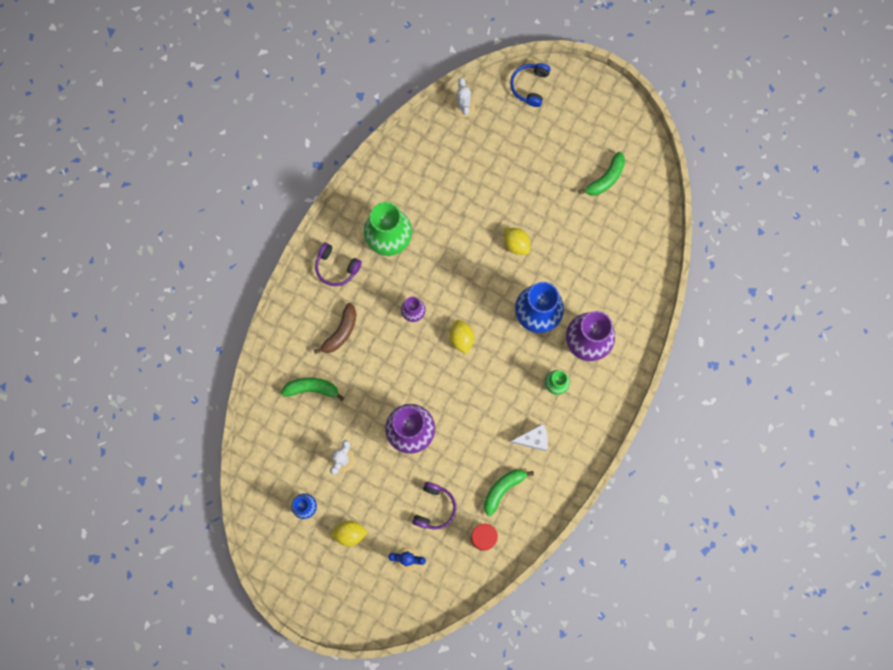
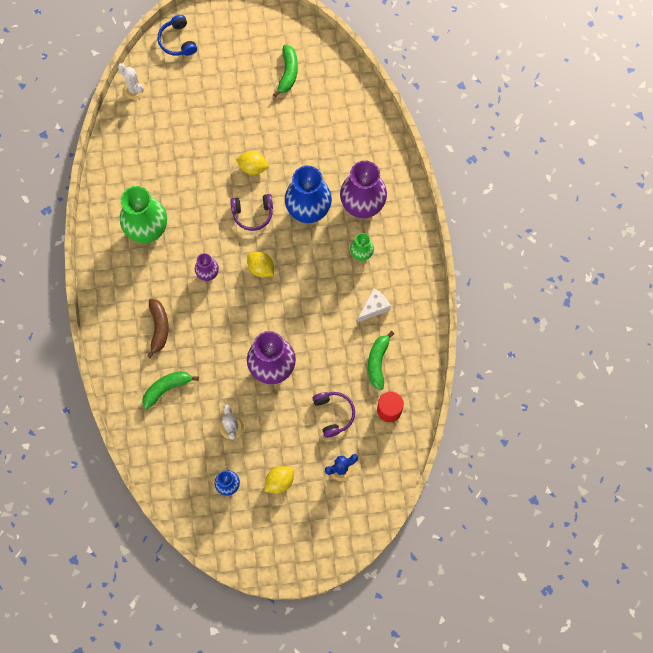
camera: 35 degrees left, 5 degrees down
purple headphones [315,243,362,286] -> purple headphones moved to [230,194,273,231]

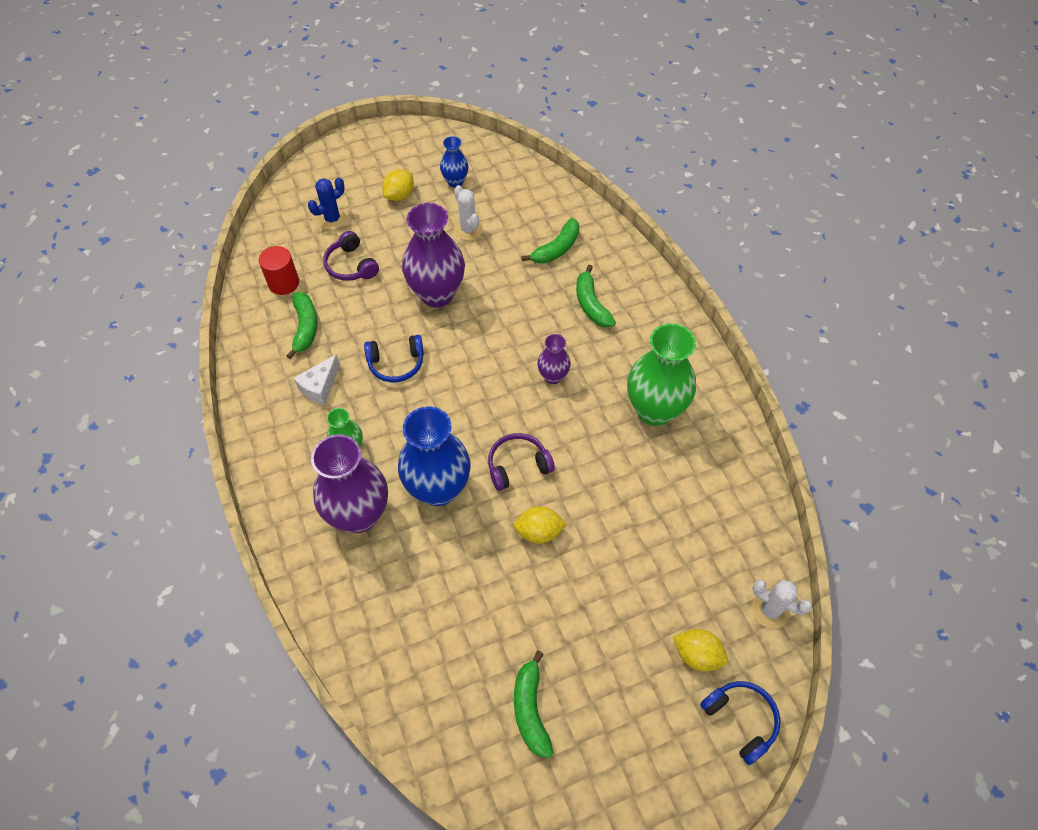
camera: 165 degrees right, 15 degrees down
brown banana [147,299,169,358] -> green banana [576,265,616,328]
yellow lemon [247,252,274,278] -> yellow lemon moved to [673,629,728,671]
none -> blue headphones [364,335,424,383]

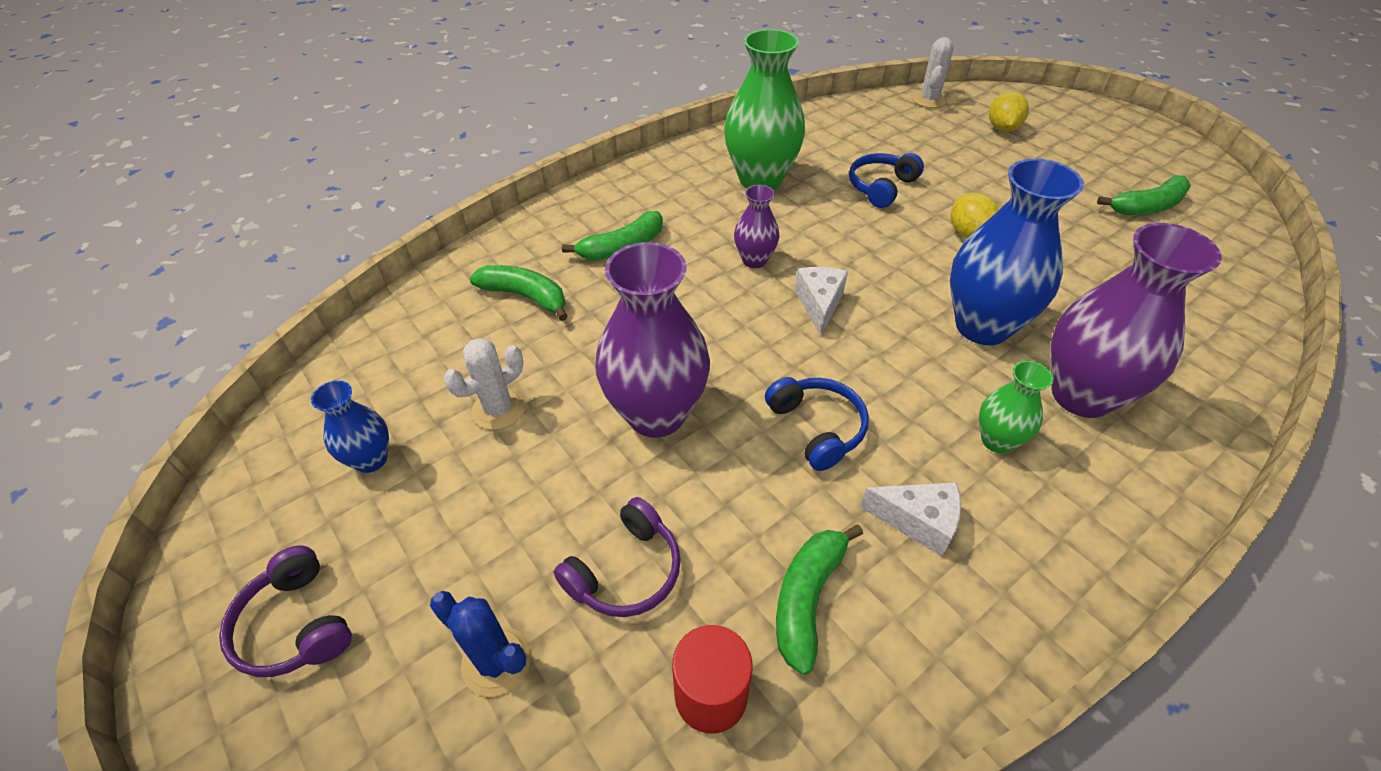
camera: 105 degrees left, 10 degrees down
green banana [286,292,317,359] -> green banana turned 45 degrees counterclockwise [776,525,863,675]
yellow lemon [382,169,414,201] -> none
purple headphones [488,433,555,491] -> purple headphones moved to [219,545,352,677]
blue headphones [700,681,781,765] -> blue headphones moved to [849,153,924,208]
none -> white cheese [795,267,848,336]

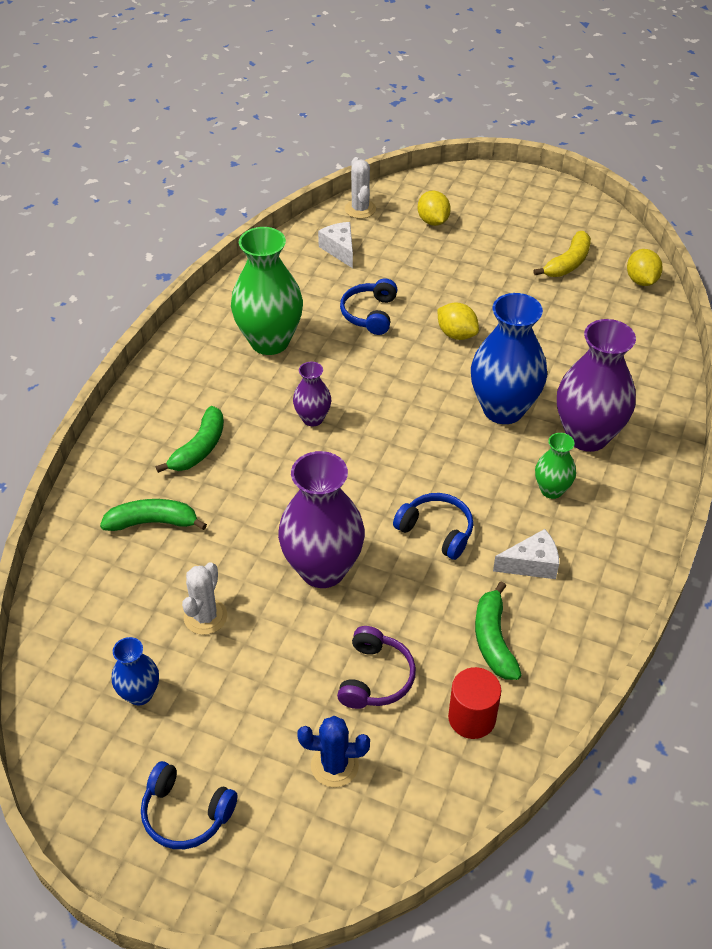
camera: 30 degrees left, 0 degrees up
purple headphones [219,545,352,677] -> blue headphones [141,761,237,849]
white cheese [795,267,848,336] -> white cheese moved to [318,222,353,268]
green banana [1097,175,1191,215] -> yellow banana [533,231,591,277]
none -> yellow lemon [627,249,663,286]

